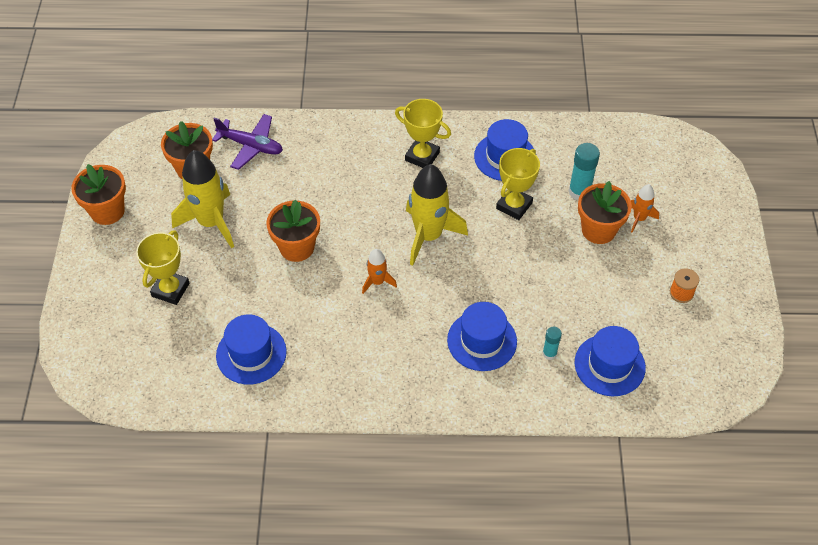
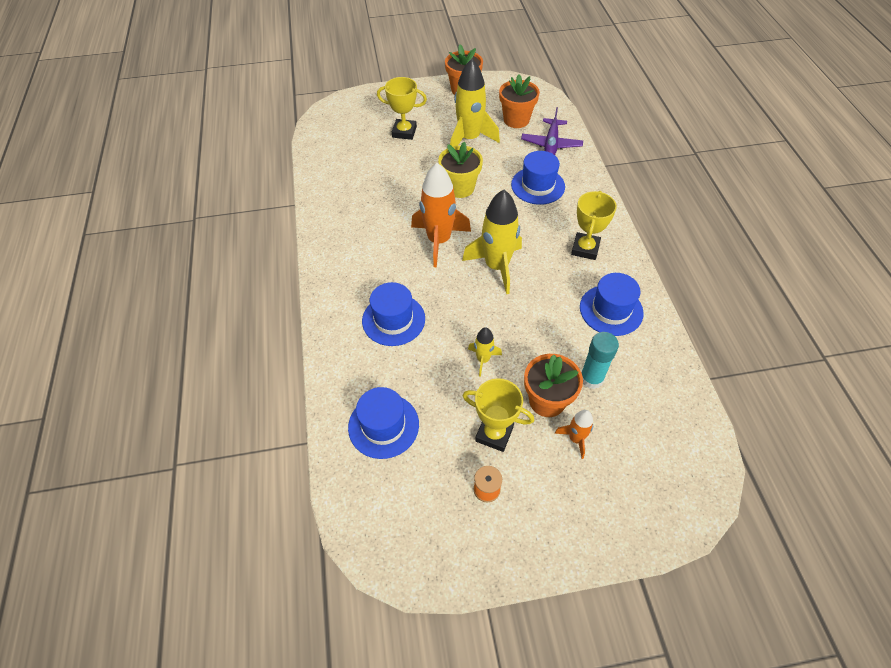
camera: 80 degrees right, 0 degrees up
blue hat [216,315,287,385] -> blue hat moved to [511,151,565,205]
orange flower pot [266,199,320,262] -> yellow flower pot [438,142,483,198]
orange rocket [362,249,397,294] -> orange rocket [411,163,471,267], size x2.01
yellow trophy [496,148,540,220] -> yellow trophy moved to [463,378,534,452]
turquoise glue stick [542,327,562,360] -> none
none -> yellow rocket [468,327,502,377]

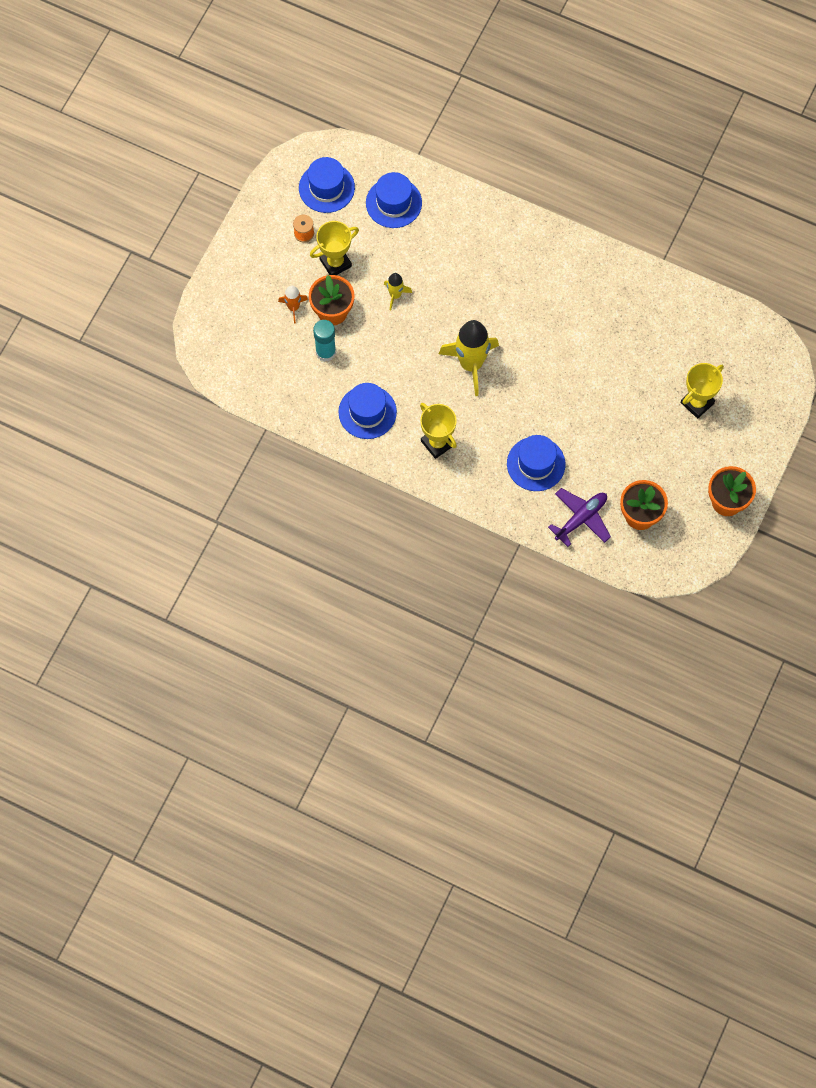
camera: 125 degrees right, 15 degrees up
blue hat [362,282,425,346] -> blue hat moved to [299,157,355,213]
orange rocket [411,163,471,267] -> none
yellow flower pot [438,142,483,198] -> none
yellow rocket [450,59,500,147] -> none
purple plane [521,107,583,155] -> purple plane turned 90 degrees clockwise [548,488,611,547]

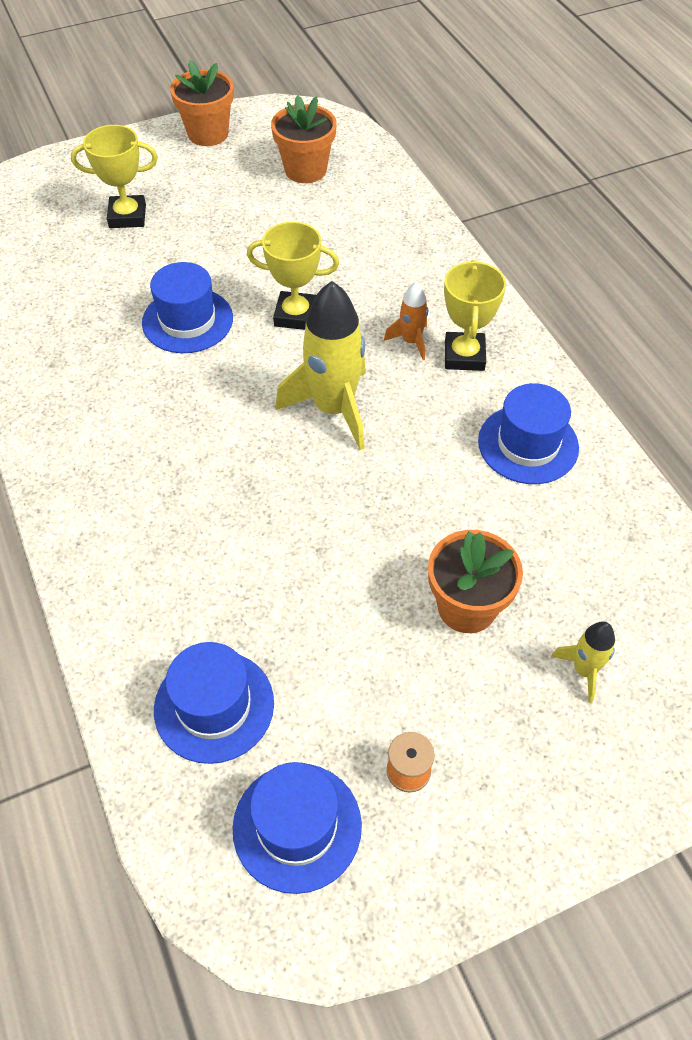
camera: 140 degrees left, 15 degrees down
orange rocket [278,285,308,323] -> orange rocket moved to [384,282,428,360]
yellow trophy [310,221,359,275] -> yellow trophy moved to [247,222,339,330]
turquoise glue stick [313,320,336,362] -> none
yellow rocket [384,273,412,310] -> yellow rocket moved to [551,621,615,703]
blue hat [507,435,565,491] -> blue hat moved to [142,262,233,353]
purple plane [548,488,611,547] -> none

